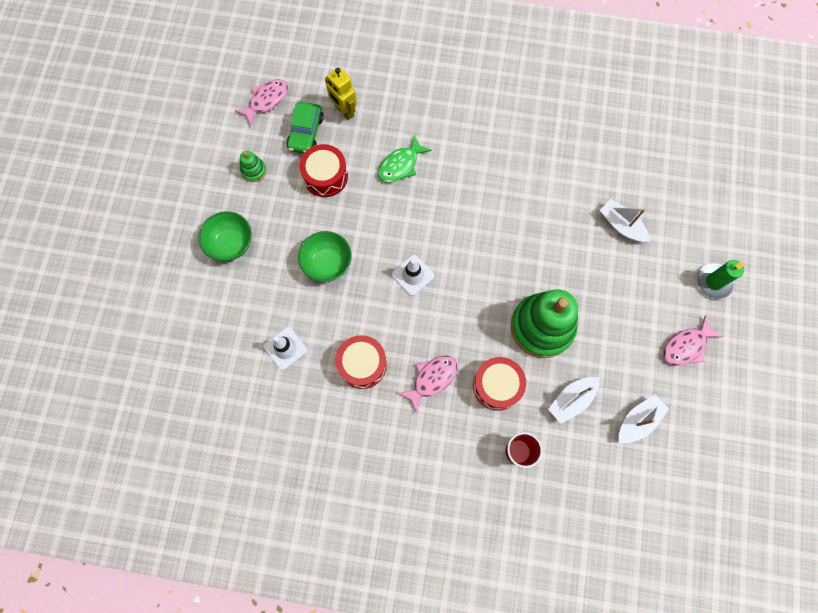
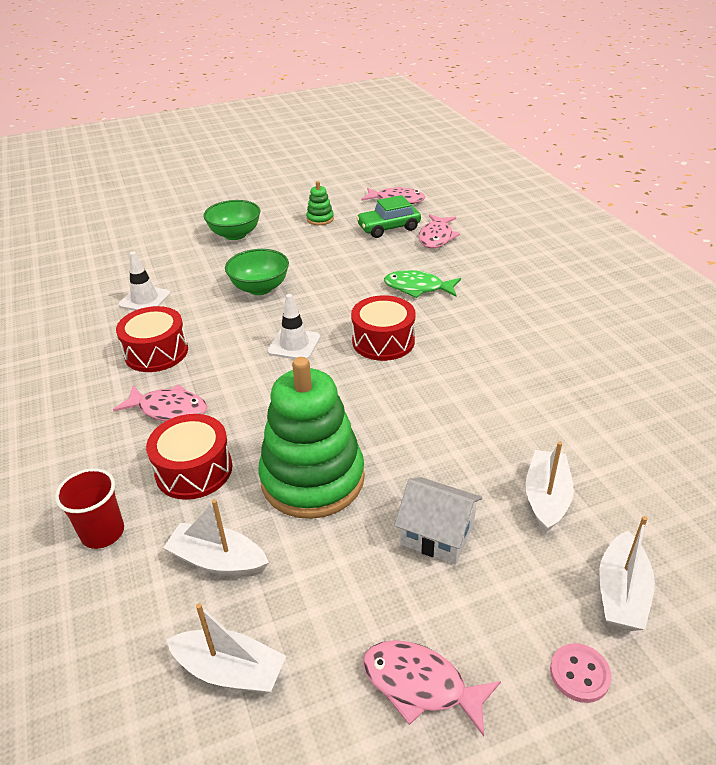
camera: 60 degrees right, 35 degrees down
red drum [299,144,348,197] -> red drum moved to [351,295,415,361]
yellow robot [325,67,357,120] -> pink fish [419,214,460,248]
green candle [697,260,744,299] -> pink button [550,643,612,703]
none -> white house [394,477,482,565]
none -> white boat [599,516,655,631]

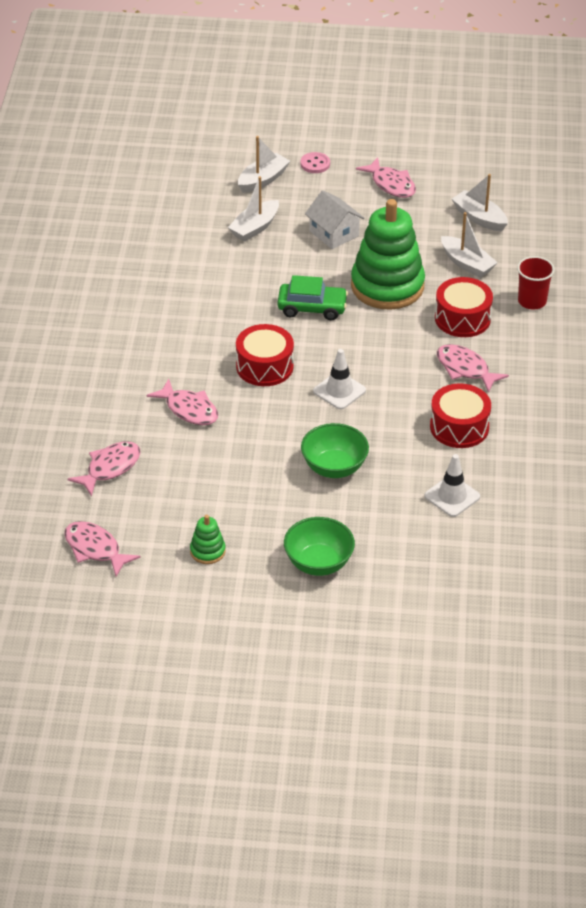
camera: 155 degrees left, 5 degrees up
green car [356,195,421,238] -> green car moved to [277,275,348,320]
green fish [384,270,461,298] -> pink fish [146,379,218,425]

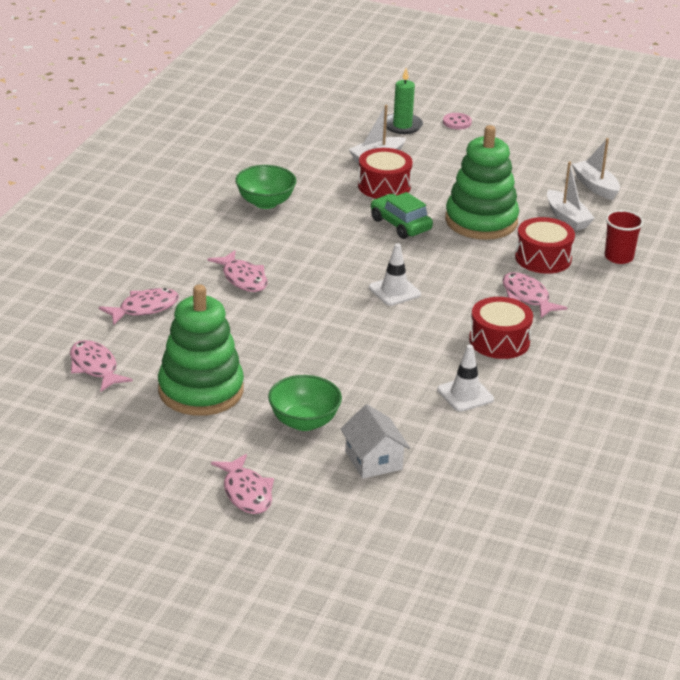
camera: 15 degrees right, 10 degrees down
green stacking toy [190,515,226,564] -> green stacking toy [158,284,244,416], size x2.36
red drum [236,324,294,386] -> red drum moved to [358,148,413,199]
white boat [238,136,290,193] -> green candle [386,68,423,134]
green car [277,275,348,320] -> green car turned 150 degrees counterclockwise [371,192,433,239]
green bowl [301,423,369,478] -> green bowl moved to [235,165,296,209]
white house [305,190,364,249] -> white house moved to [340,404,410,479]
pink fish [356,157,416,198] -> pink fish moved to [211,454,274,514]

